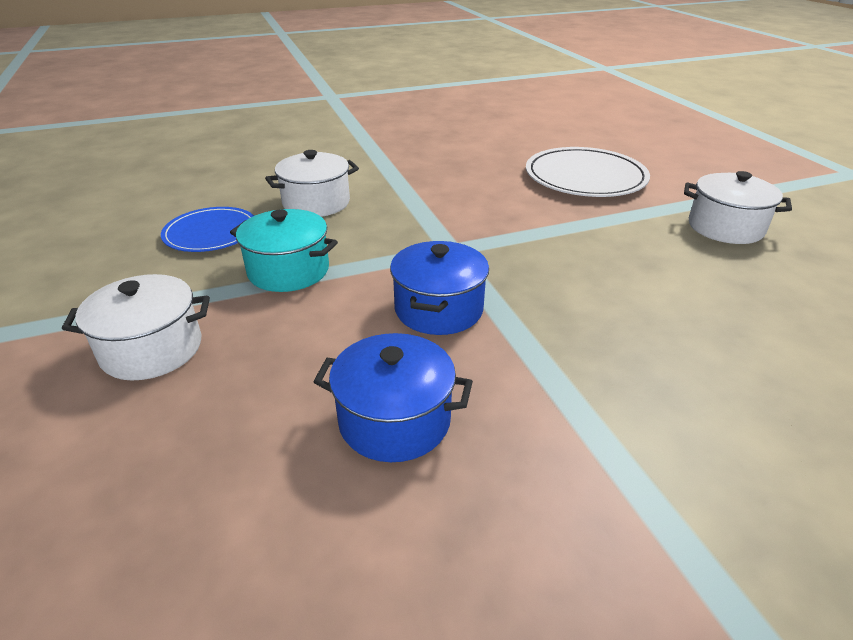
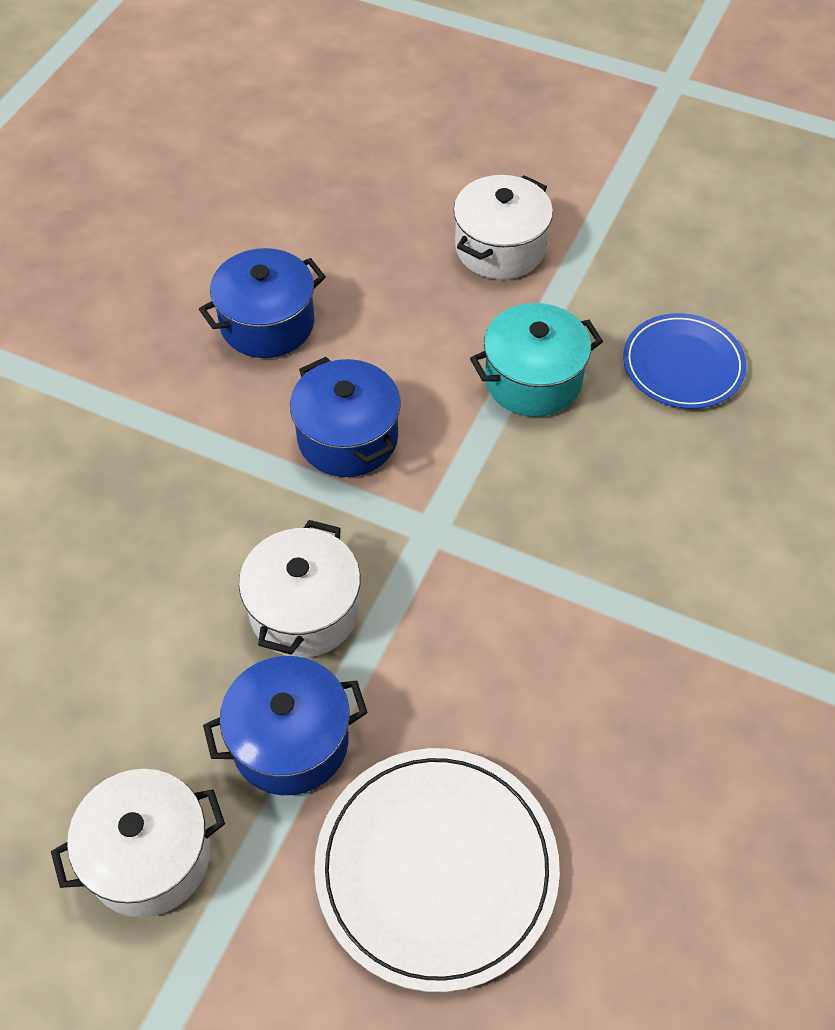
camera: 135 degrees right, 20 degrees up
white pot [265,150,359,217] -> white pot moved to [239,520,361,658]
none -> blue pot [203,656,368,795]

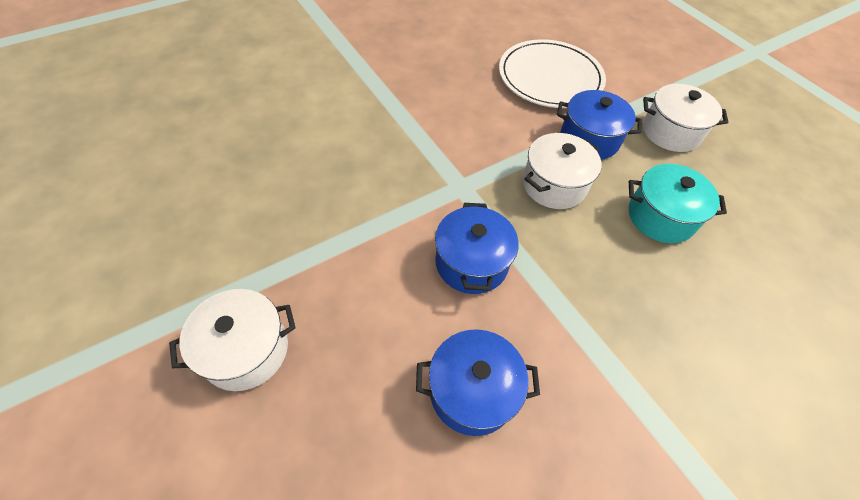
camera: 150 degrees left, 0 degrees up
turquoise pot [470,303,603,417] -> turquoise pot moved to [629,164,727,243]
blue plate [623,313,747,409] -> none

